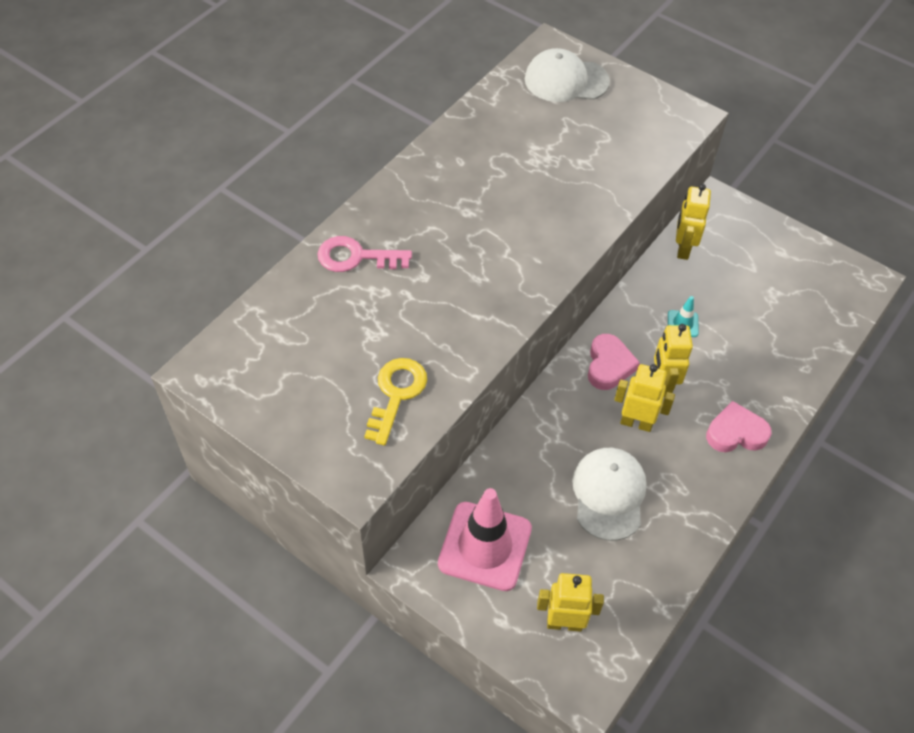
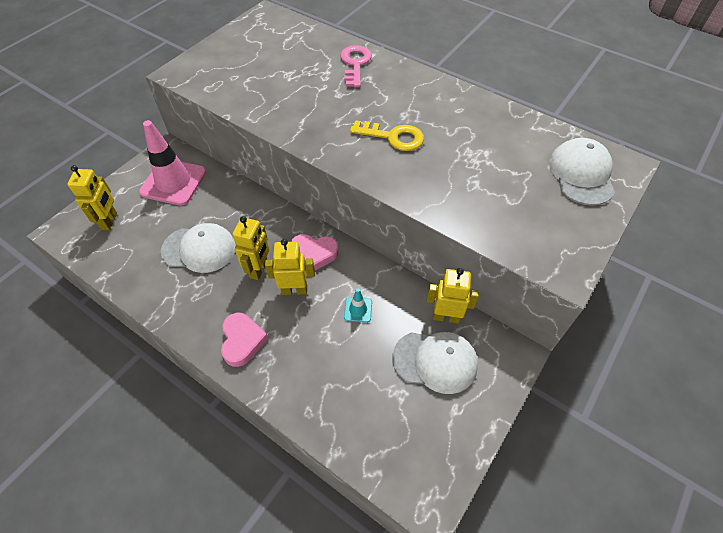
camera: 90 degrees right, 0 degrees up
yellow key [364,358,427,445] -> yellow key moved to [350,120,424,151]
none -> white cap [393,332,478,394]

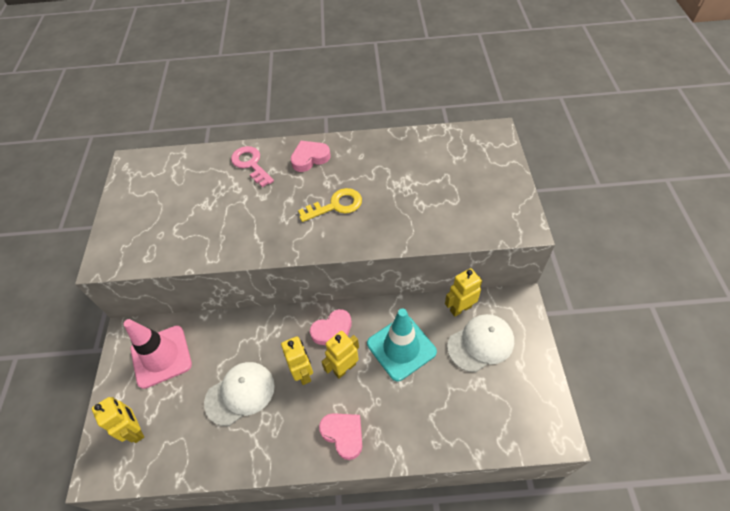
camera: 35 degrees left, 0 degrees up
turquoise traffic cone [344,288,372,323] -> turquoise traffic cone [367,308,437,381], size x2.32
white cap [549,138,615,206] -> none
none -> pink heart [291,141,331,172]

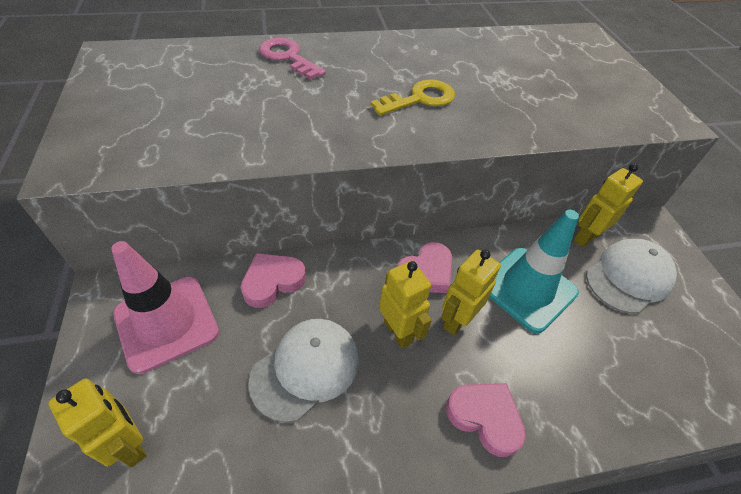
camera: 15 degrees left, 5 degrees down
pink heart [291,141,331,172] -> pink heart moved to [241,253,306,308]

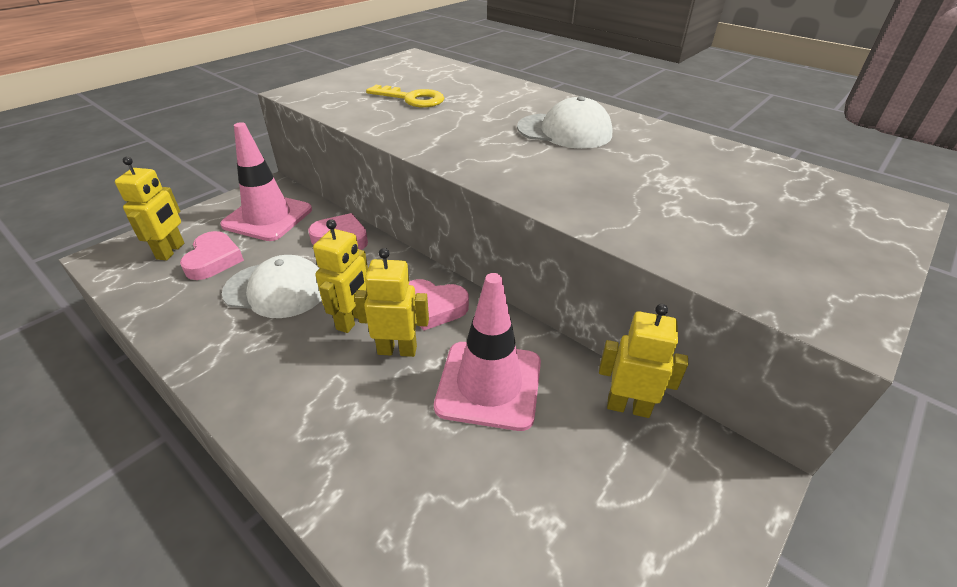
camera: 55 degrees right, 10 degrees down
pink key [259,38,326,79] -> none
yellow key [371,79,455,116] -> yellow key moved to [366,85,444,107]
pink heart [446,383,526,457] -> pink heart moved to [180,231,244,280]
turquoise traffic cone [489,210,579,333] -> pink traffic cone [434,273,541,431]
white cap [586,239,677,314] -> white cap moved to [517,96,613,149]

